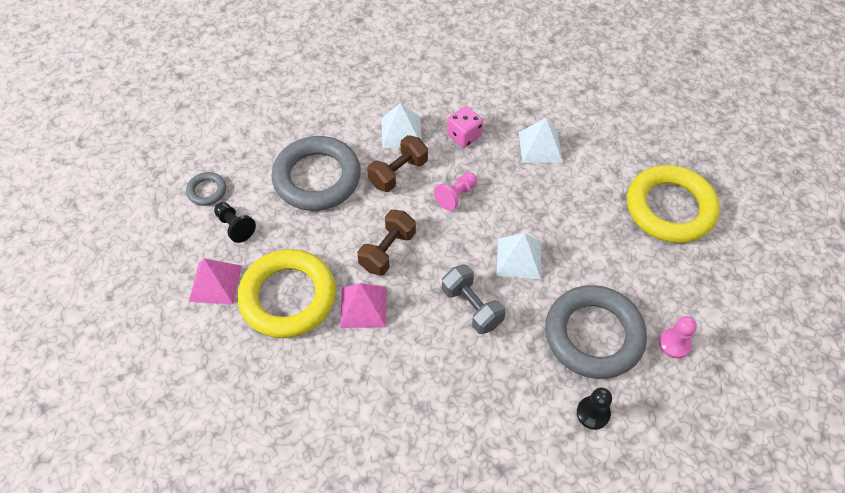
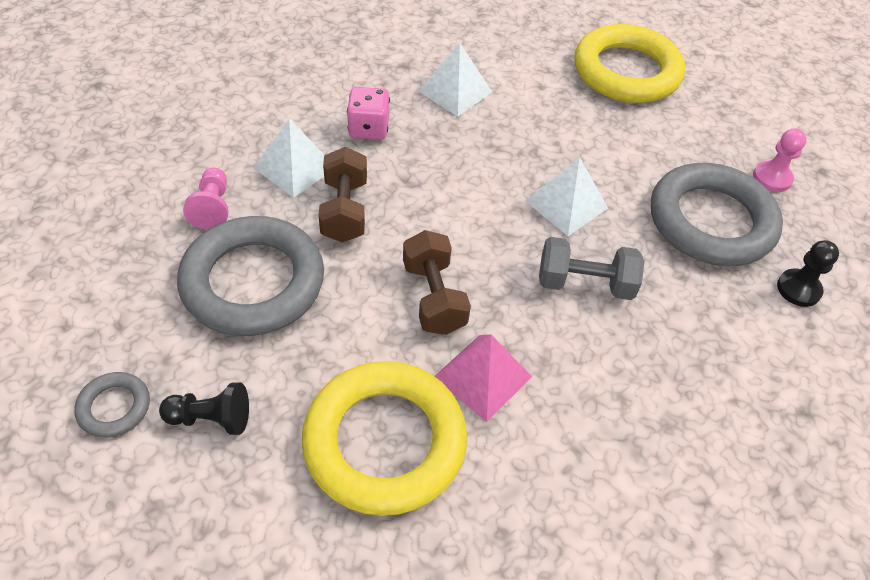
camera: 50 degrees left, 5 degrees down
pink pyramid [189,258,242,304] -> none
pink pawn [434,172,477,211] -> pink pawn moved to [183,168,229,230]

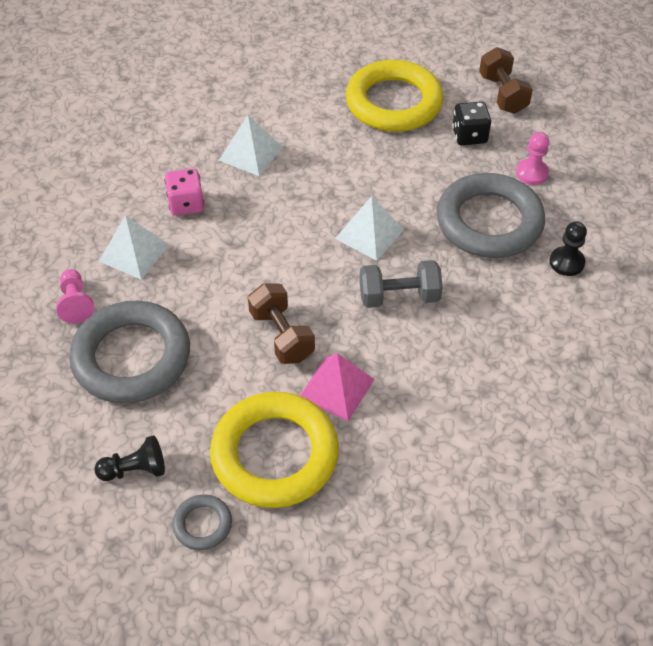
camera: 10 degrees left, 0 degrees up
grey ring [75,372,150,438] -> grey ring moved to [172,494,232,550]
brown dumbbell [319,147,367,243] -> brown dumbbell moved to [479,47,533,114]
none -> black dice [452,102,491,145]

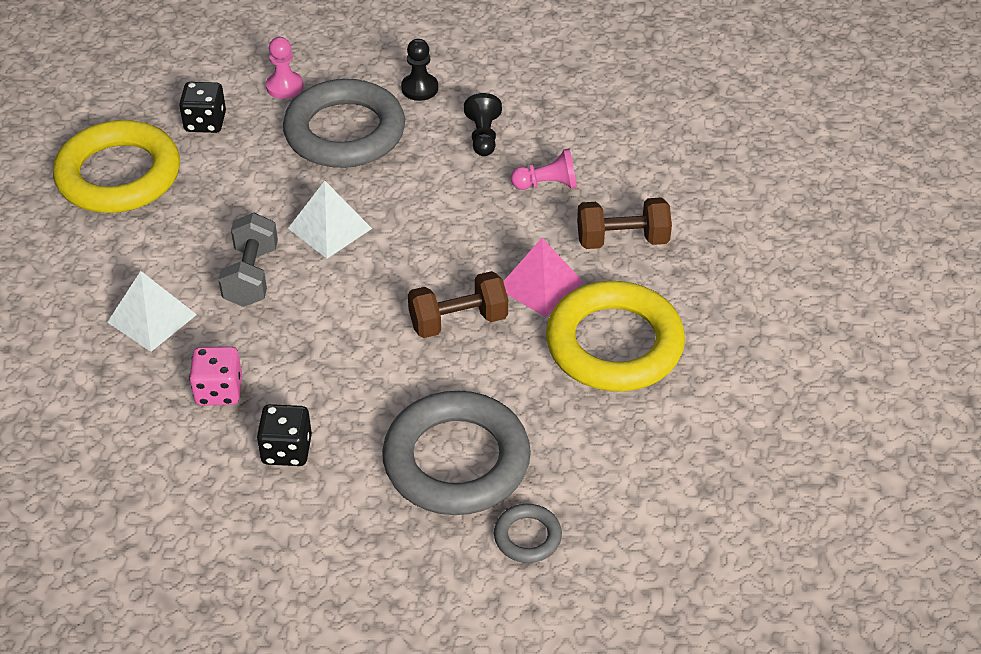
camera: 80 degrees left, 5 degrees down
pink pawn [56,269,94,324] -> pink pawn moved to [511,148,577,190]
black pawn [94,435,165,481] -> black pawn moved to [464,93,502,156]
white pyramid [99,215,169,280] -> black dice [257,404,312,466]
grey ring [172,494,232,550] -> grey ring moved to [494,504,562,563]
grey dumbbell [359,260,443,308] -> grey dumbbell moved to [218,213,278,307]
brown dumbbell [479,47,533,114] -> brown dumbbell moved to [577,197,672,249]

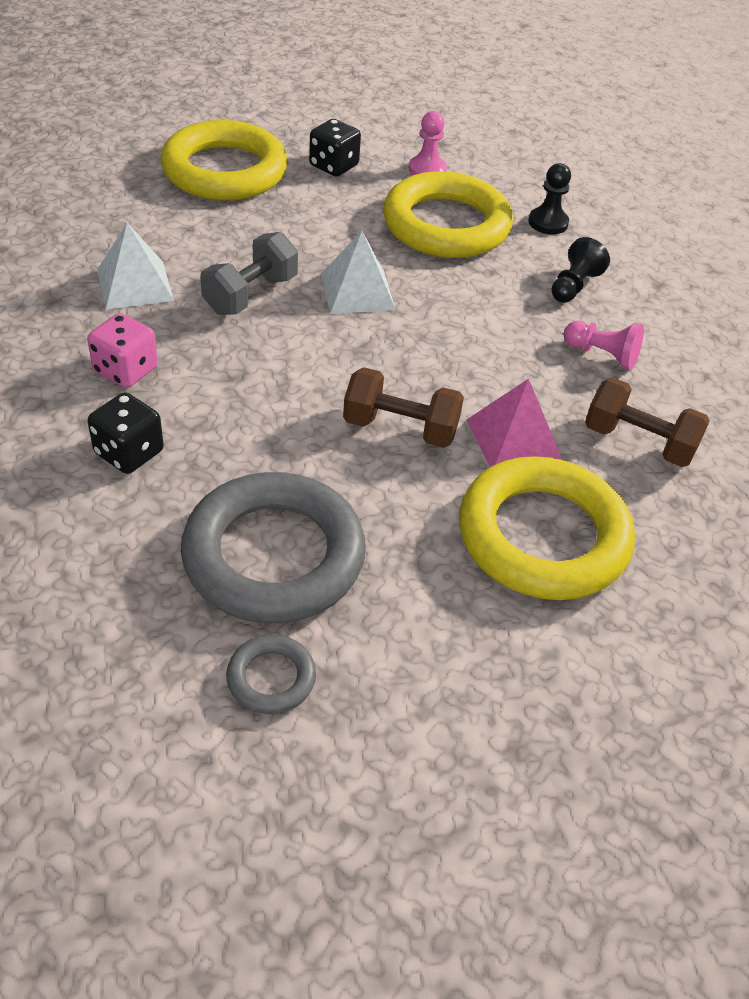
camera: 30 degrees right, 0 degrees up
grey ring [283,79,405,168] -> yellow ring [383,171,513,258]

